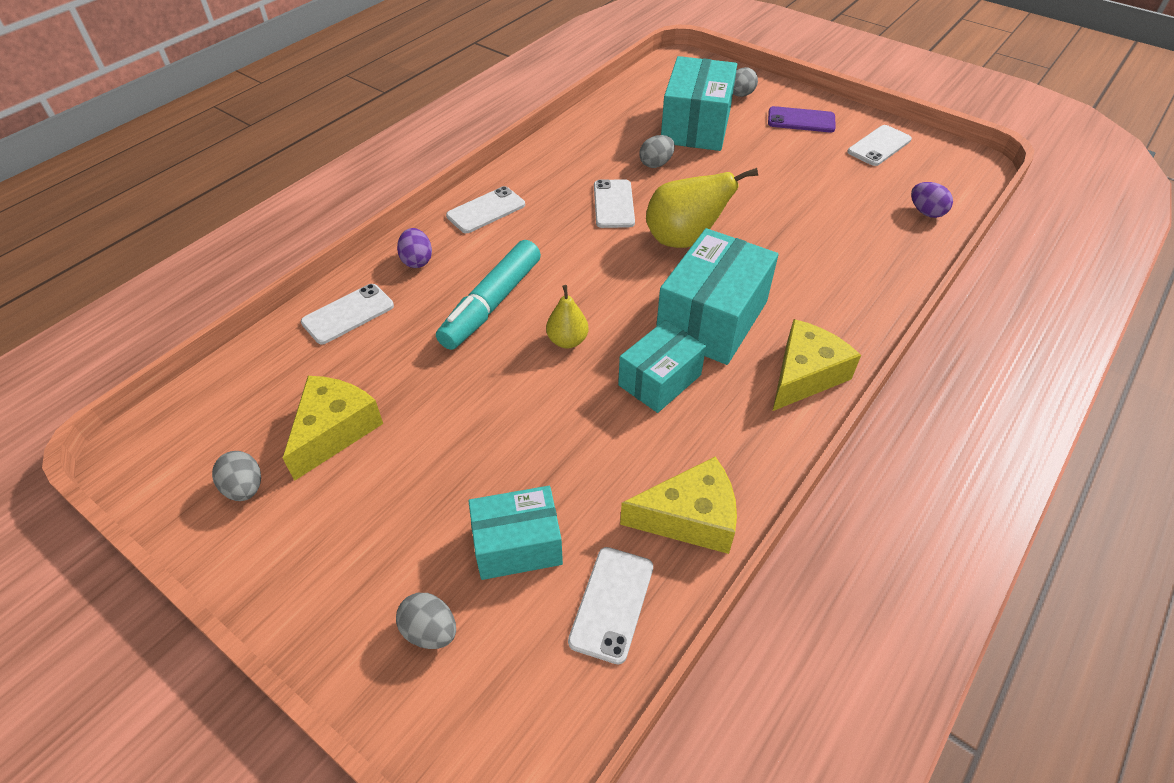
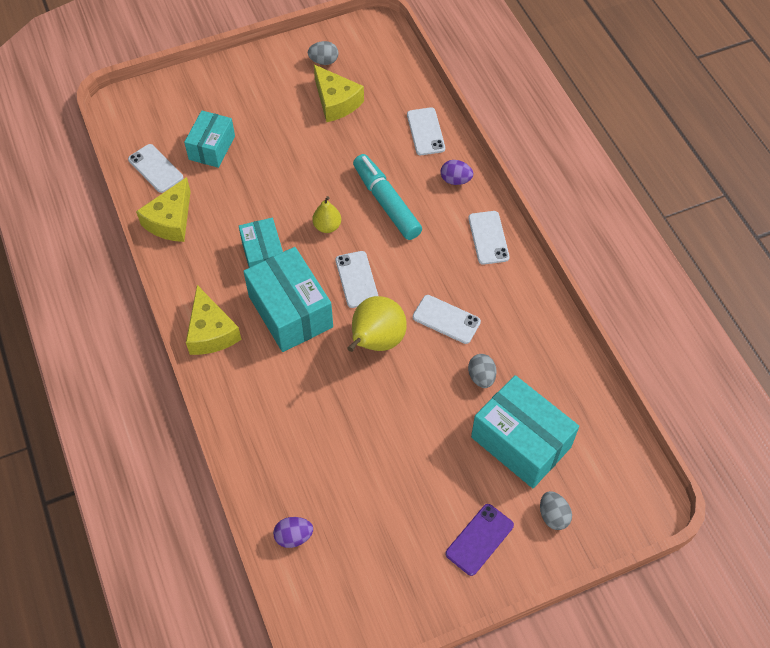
camera: 120 degrees right, 10 degrees up
grey egg [396,593,456,649] -> none
white phone [847,125,912,166] -> white phone moved to [336,251,378,308]

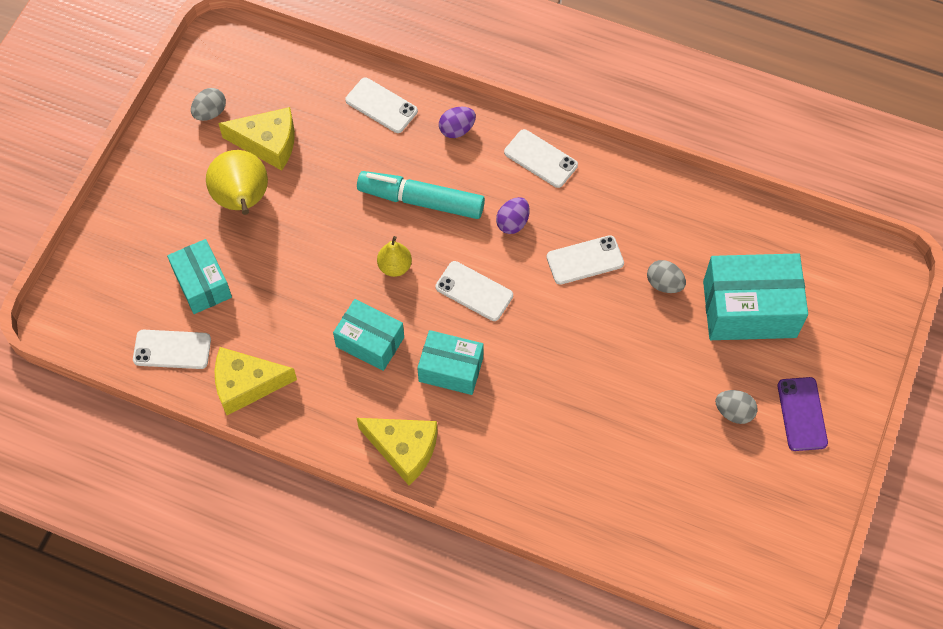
camera: 45 degrees left, 5 degrees up
yellow cheese [136,177,191,242] -> yellow cheese turned 105 degrees clockwise [215,347,297,415]
turquoise box [243,247,333,352] -> turquoise box [417,330,484,395], size x0.63
purple egg [273,517,313,548] -> purple egg moved to [496,197,530,234]
yellow pear [347,296,407,352] -> yellow pear moved to [206,150,268,215]
grey egg [540,491,572,530] -> grey egg moved to [715,390,758,424]

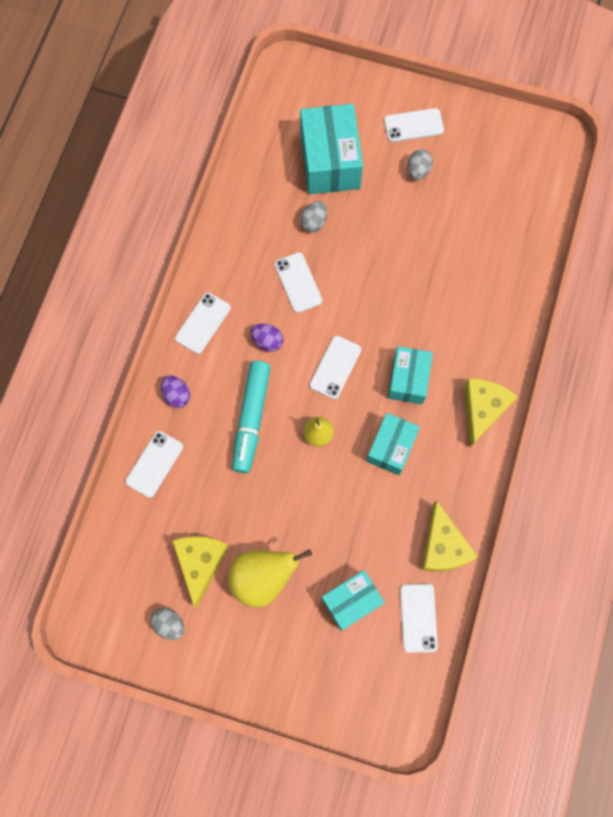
camera: 95 degrees left, 10 degrees up
purple phone [778,377,828,451] -> white phone [384,108,444,142]

